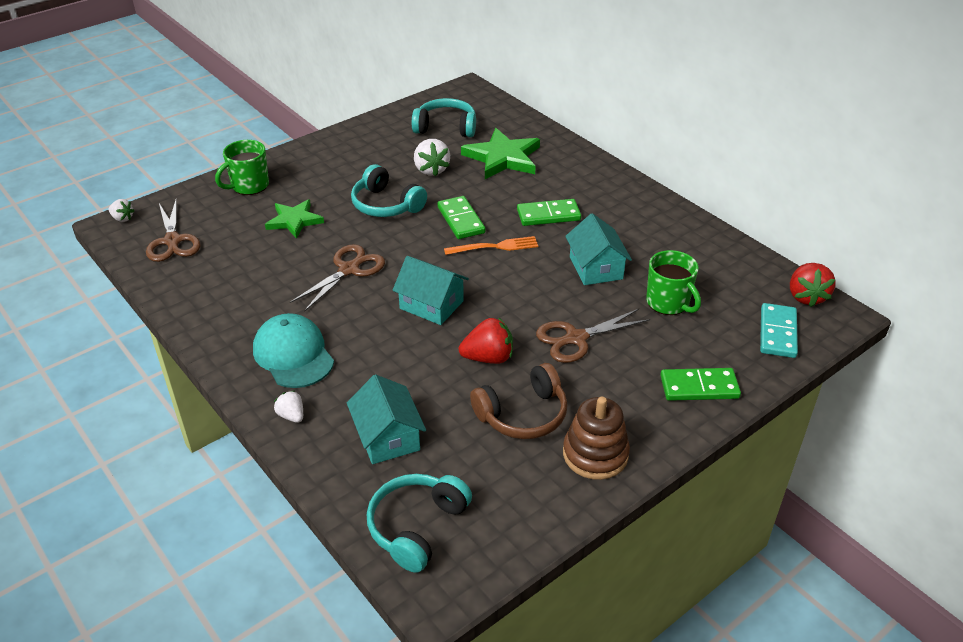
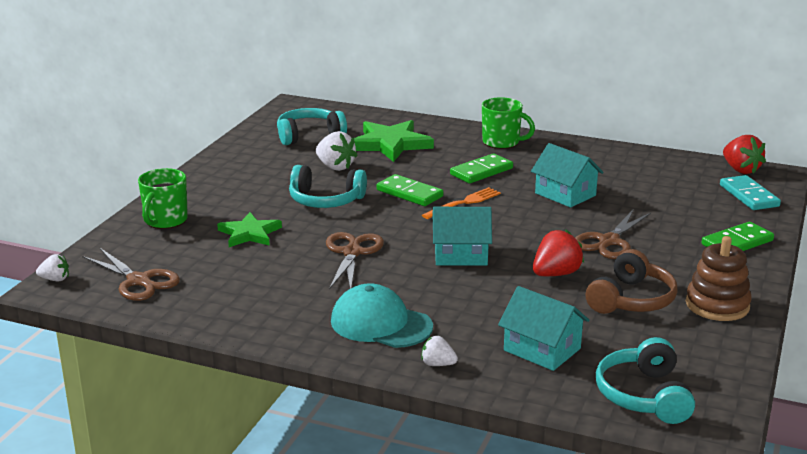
camera: 30 degrees left, 15 degrees down
green mug [646,250,701,315] -> green mug moved to [482,97,535,149]

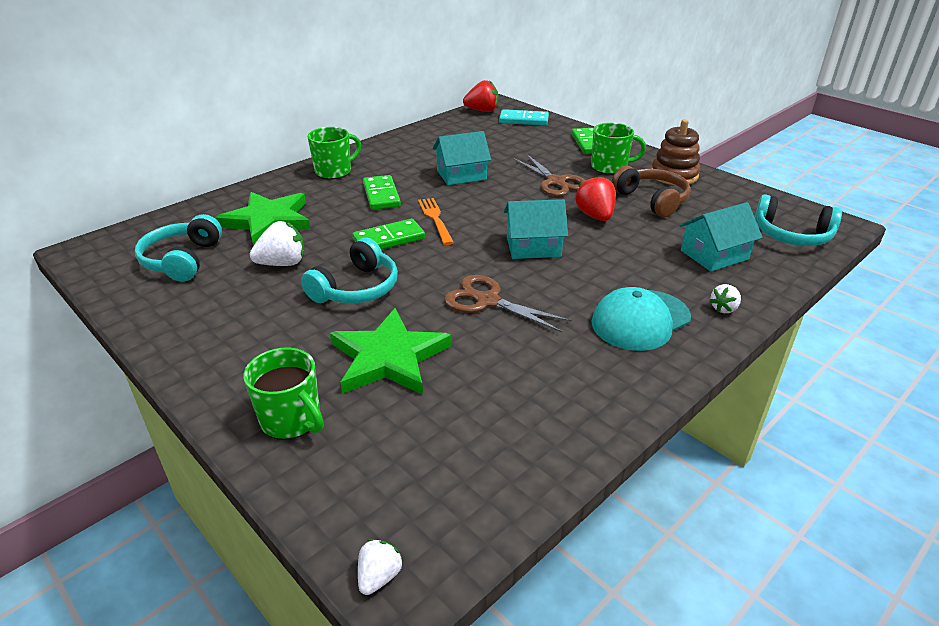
camera: 65 degrees left, 10 degrees up
brown scissors [82,247,180,301] -> none
green star [217,212,282,247] -> green star [330,308,452,395], size x1.54
turquoise house [432,207,492,266] -> turquoise house turned 60 degrees clockwise [504,199,568,259]
none -> green mug [591,123,646,175]

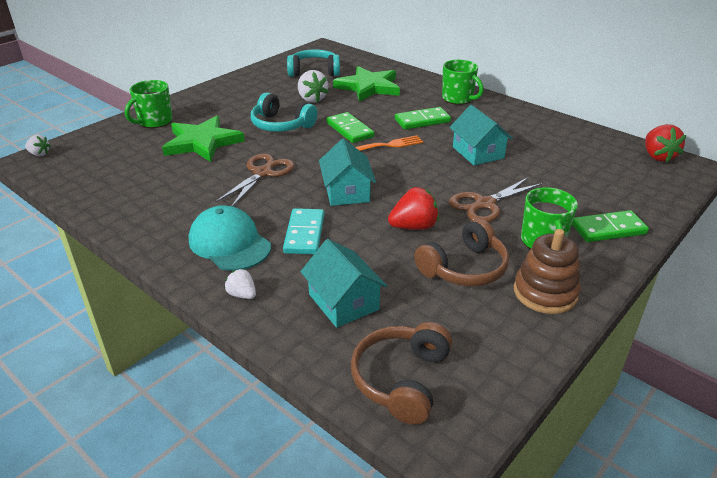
camera: 85 degrees right, 0 degrees up
turquoise domino [499,109,549,126] -> turquoise domino moved to [283,208,324,254]
turquoise headphones [755,194,842,246] -> brown headphones [351,322,452,424]

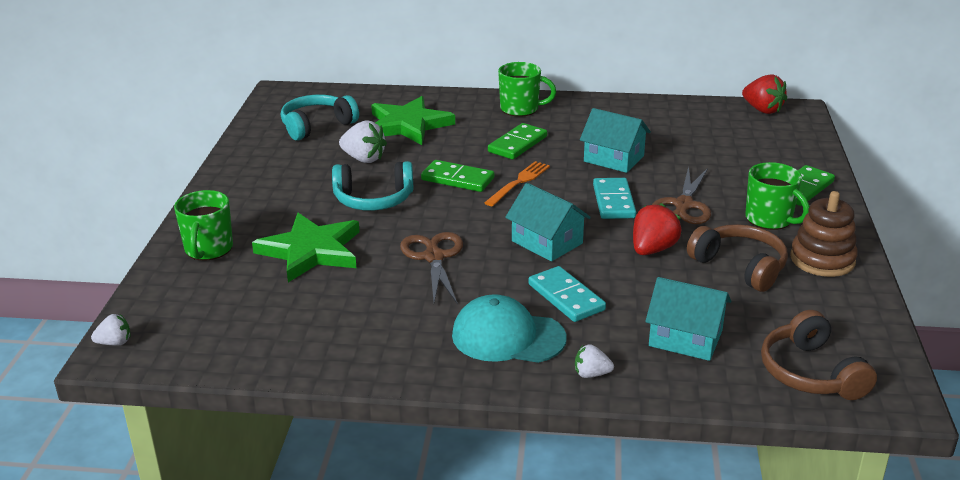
camera: 35 degrees left, 5 degrees down
brown headphones [414,219,509,286] -> brown headphones turned 60 degrees counterclockwise [687,224,788,292]
none -> turquoise domino [593,178,636,219]

